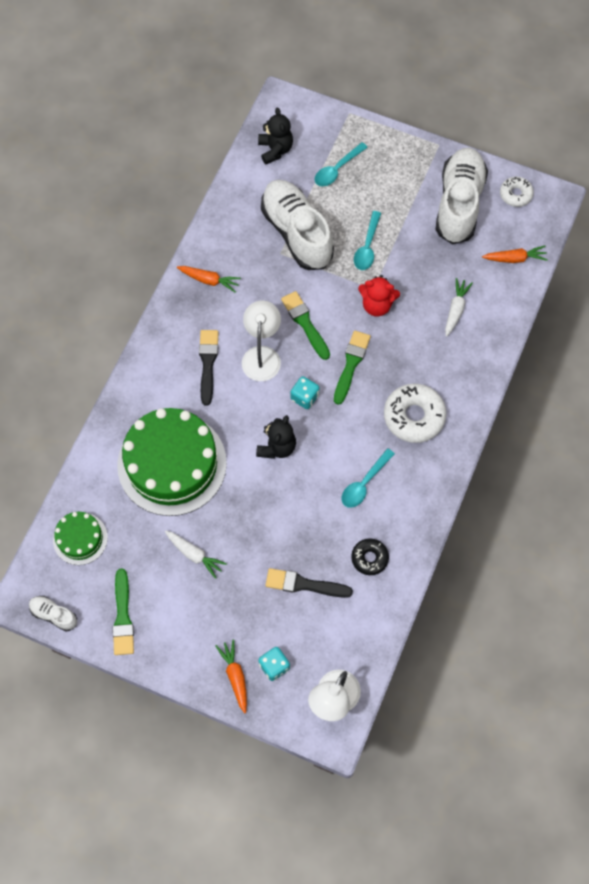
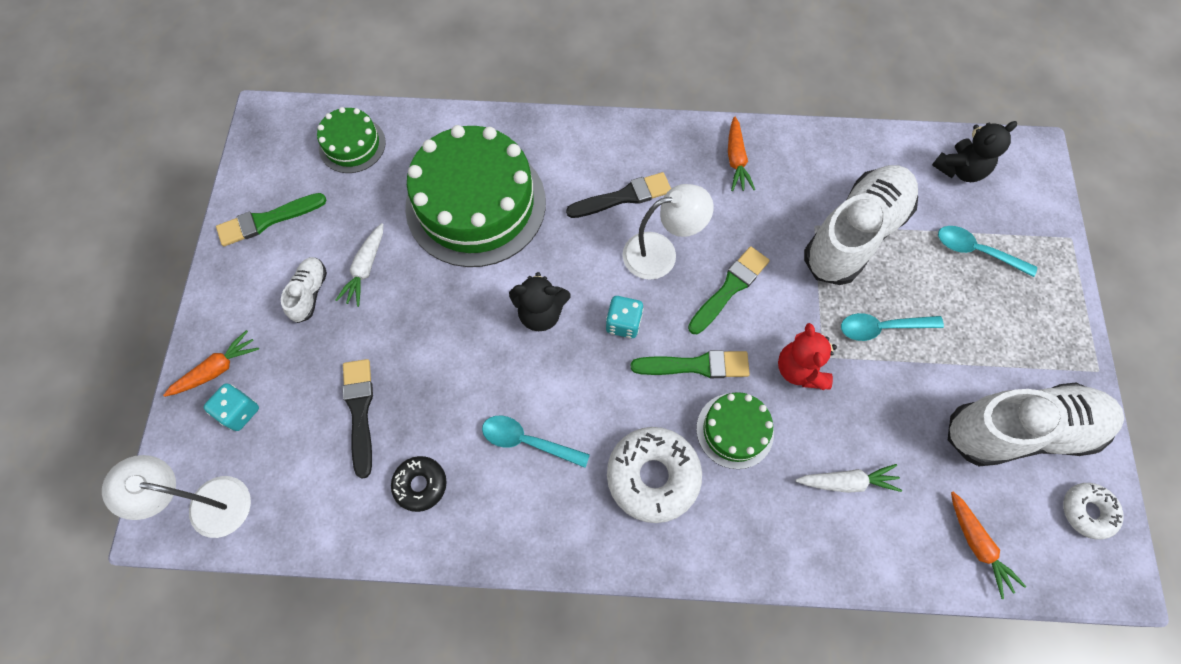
camera: 70 degrees right, 0 degrees up
white shoe [29,596,77,632] -> white shoe moved to [281,257,327,323]
none -> green cake [696,392,774,469]

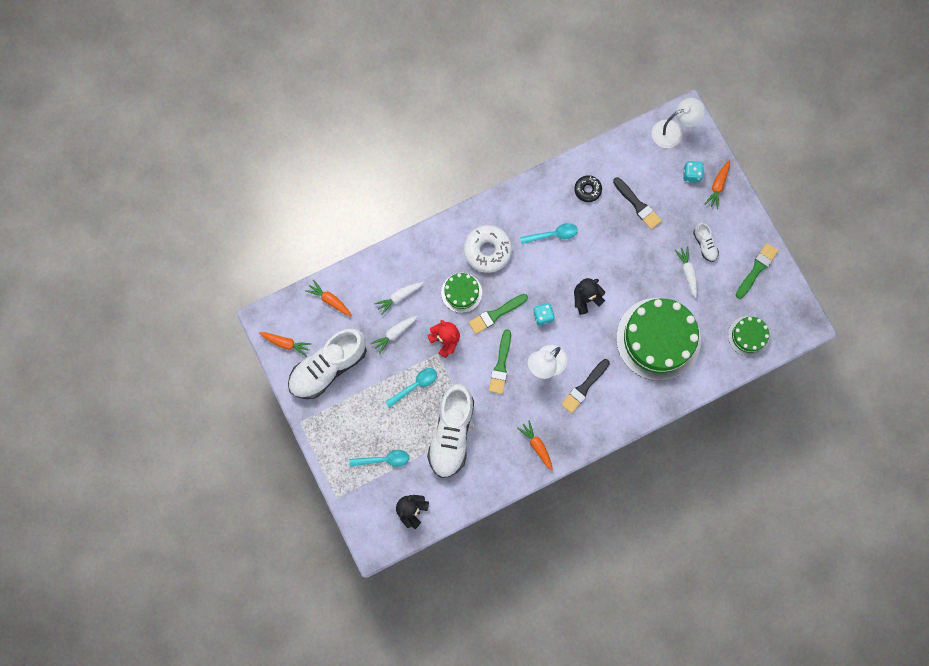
camera: 150 degrees right, 10 degrees up
white donut [1063,483,1124,539] -> orange carrot [259,332,312,357]
none -> white carrot [371,316,418,354]

